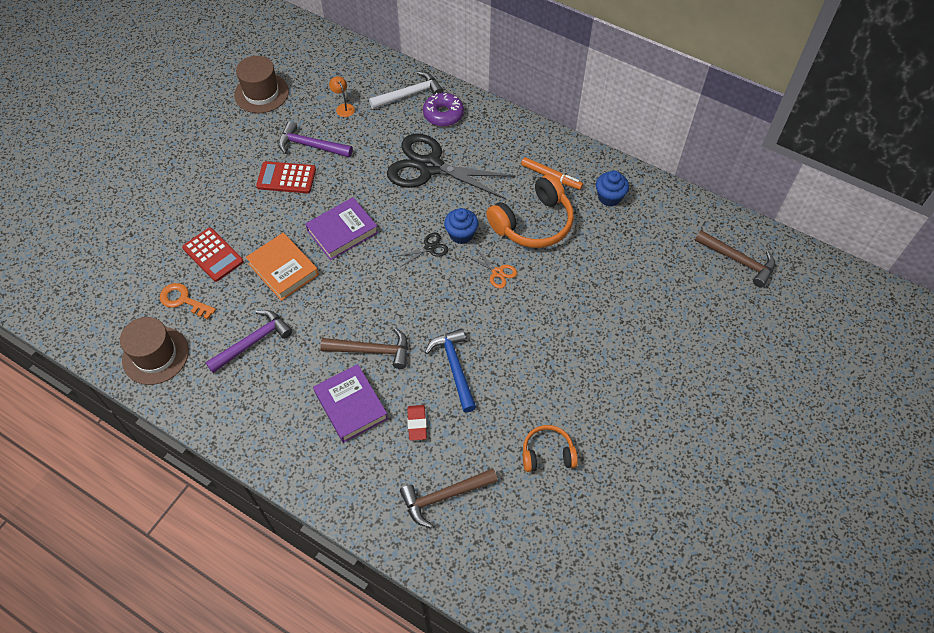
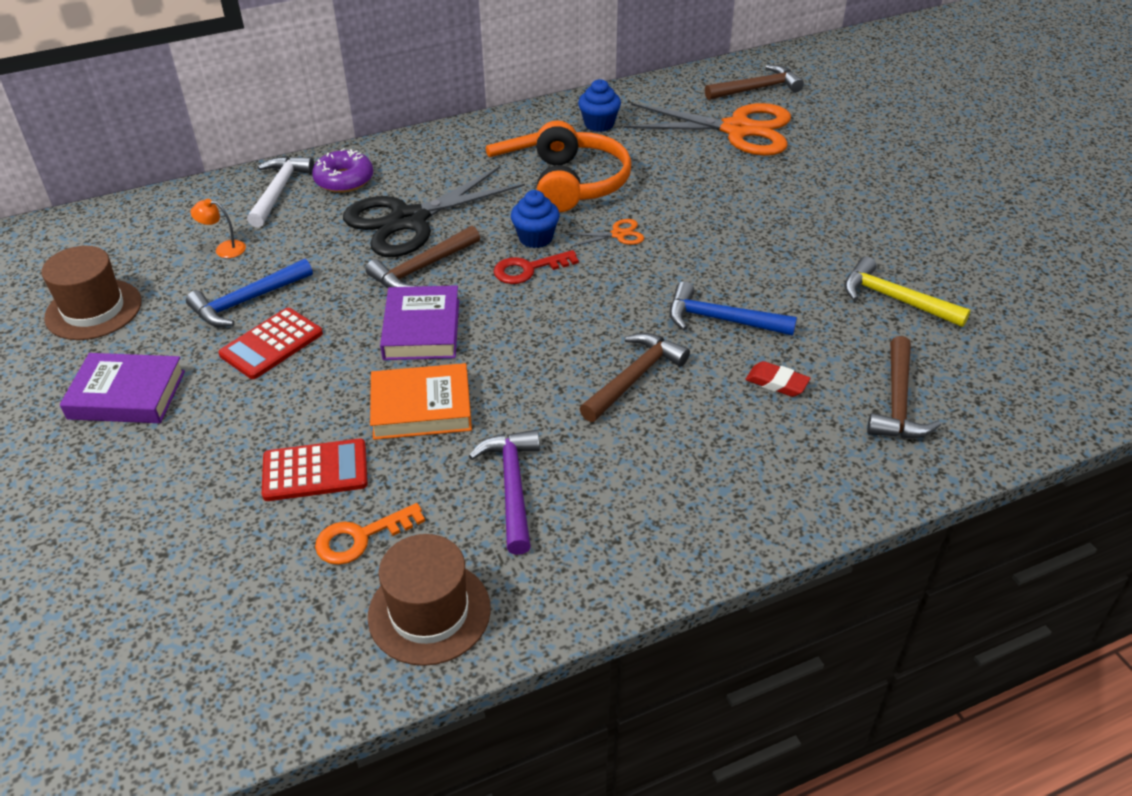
camera: 55 degrees left, 15 degrees down
purple hammer [278,121,353,157] -> blue hammer [186,259,313,327]
purple book [313,364,388,443] -> purple book moved to [60,353,185,423]
black scissors [394,233,449,267] -> red key [494,250,579,284]
orange headphones [523,425,578,472] -> yellow hammer [844,256,971,327]
none -> brown hammer [366,226,480,288]
none -> orange scissors [624,103,791,156]

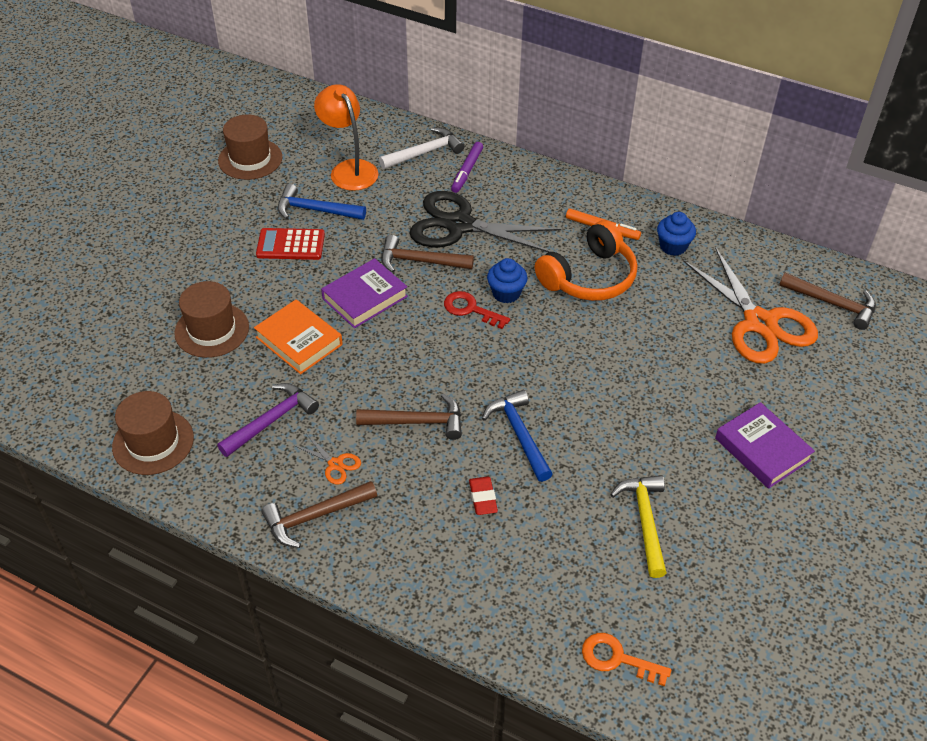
camera: 50 degrees right, 5 degrees up
purple book [60,353,185,423] -> purple book moved to [715,402,815,489]
orange lamp [191,199,246,258] -> orange lamp [314,84,378,191], size x2.17
red calculator [262,438,368,501] -> brown hat [174,281,249,358]
purple donut [312,148,373,193] -> purple marker [451,142,483,193]
orange key [315,503,425,565] -> orange key moved to [582,633,671,686]
orange scissors [567,219,644,247] -> orange scissors moved to [294,434,361,485]
brown hammer [867,336,941,438] -> brown hammer moved to [261,481,377,548]

